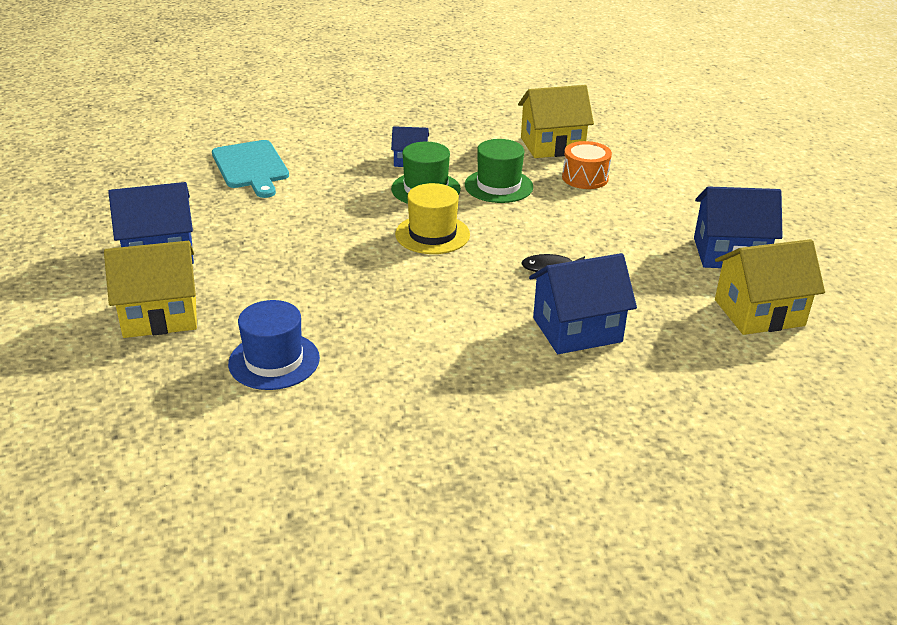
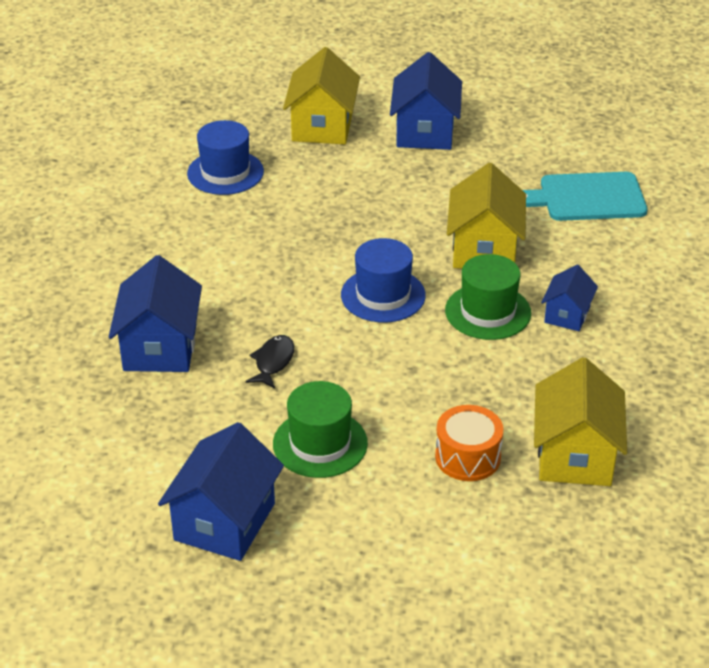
camera: 110 degrees right, 5 degrees up
yellow hat [395,183,470,254] -> blue hat [341,238,426,323]
green hat [465,139,533,203] -> green hat moved to [273,381,368,478]
yellow house [715,239,825,335] -> yellow house moved to [447,163,526,269]

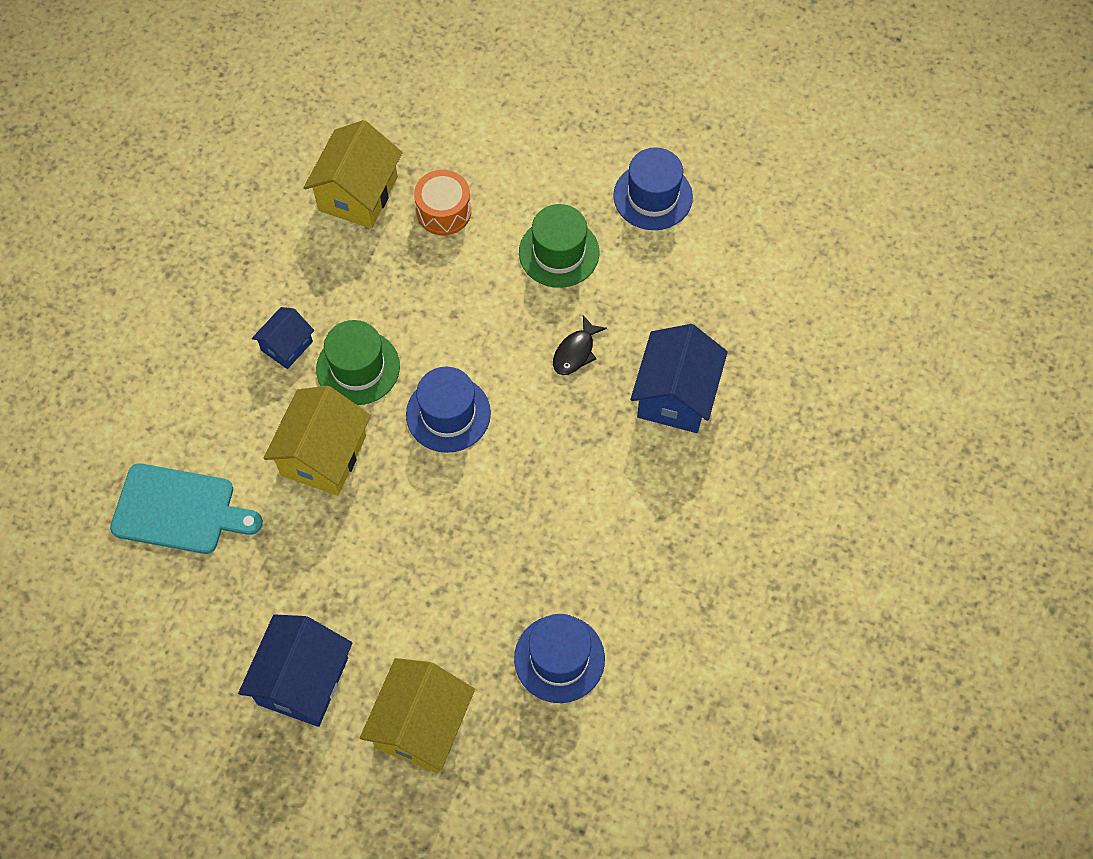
camera: 165 degrees left, 25 degrees up
blue house [158,422,284,561] -> blue hat [613,147,693,230]

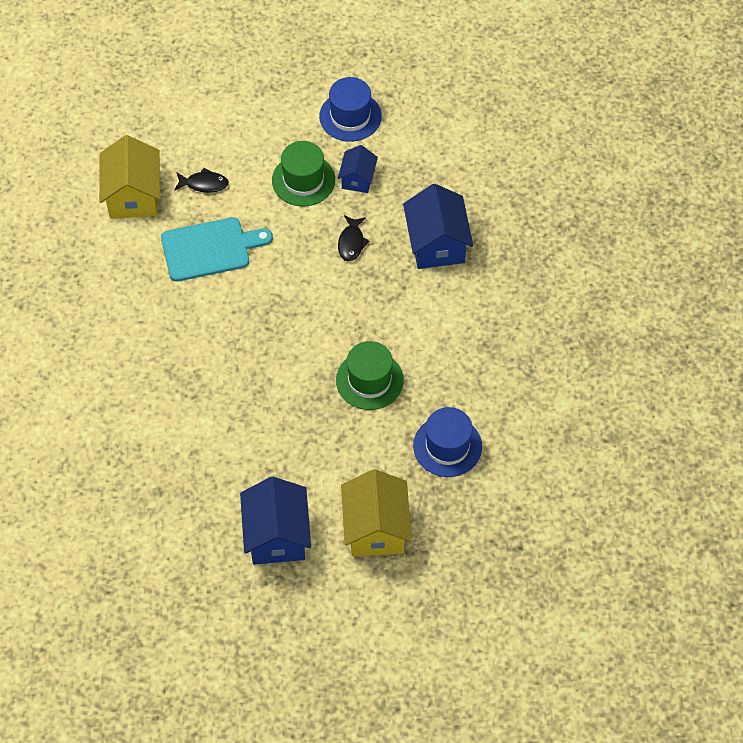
camera: 25 degrees left, 5 degrees down
turquoise cutting board [110,463,263,554] -> turquoise cutting board moved to [161,217,273,282]
blue house [252,307,314,369] -> blue house moved to [338,145,378,193]
yellow house [264,386,371,496] -> none
green hat [316,320,400,405] -> green hat moved to [336,341,404,410]
blue hat [406,367,491,453] -> none
orange drum [414,170,471,235] -> black fish [174,168,229,193]

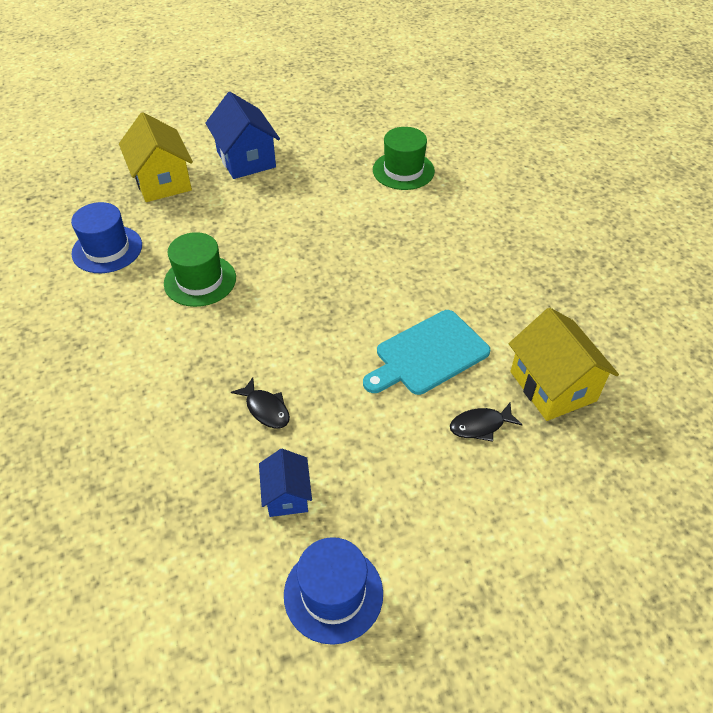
camera: 160 degrees right, 10 degrees down
green hat [272,141,335,206] -> green hat moved to [373,127,435,190]
black fish [338,215,369,261] -> black fish turned 150 degrees clockwise [231,377,290,429]
blue house [403,184,473,269] -> none

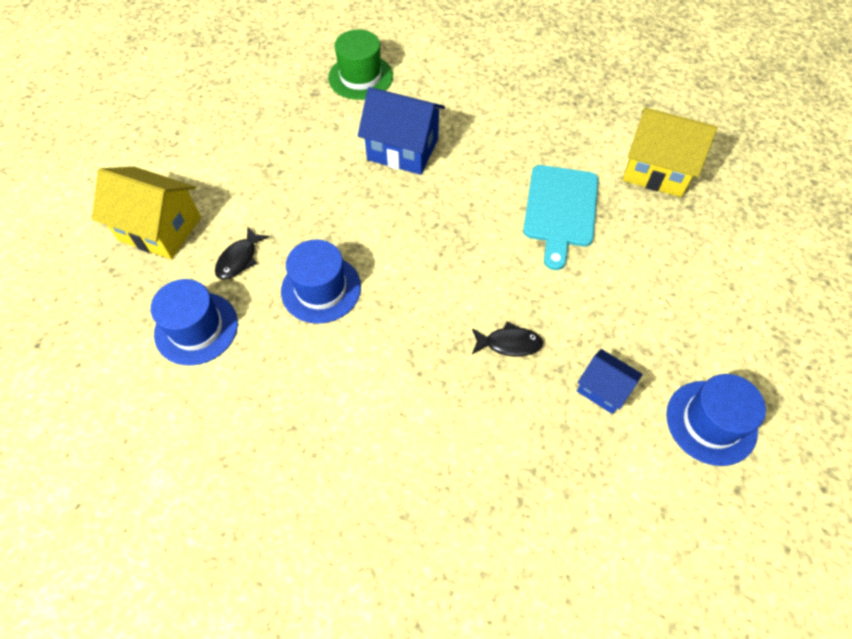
camera: 45 degrees left, 10 degrees up
green hat [164,232,236,307] -> blue hat [281,239,361,324]
blue house [205,92,280,179] -> blue house moved to [358,87,445,175]
black fish [450,403,523,442] -> black fish moved to [215,226,269,279]

